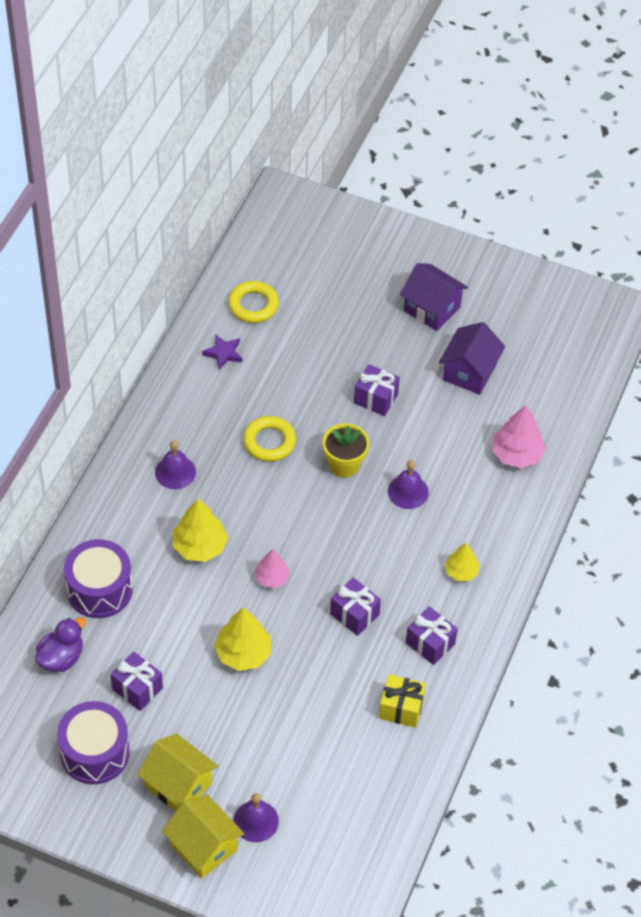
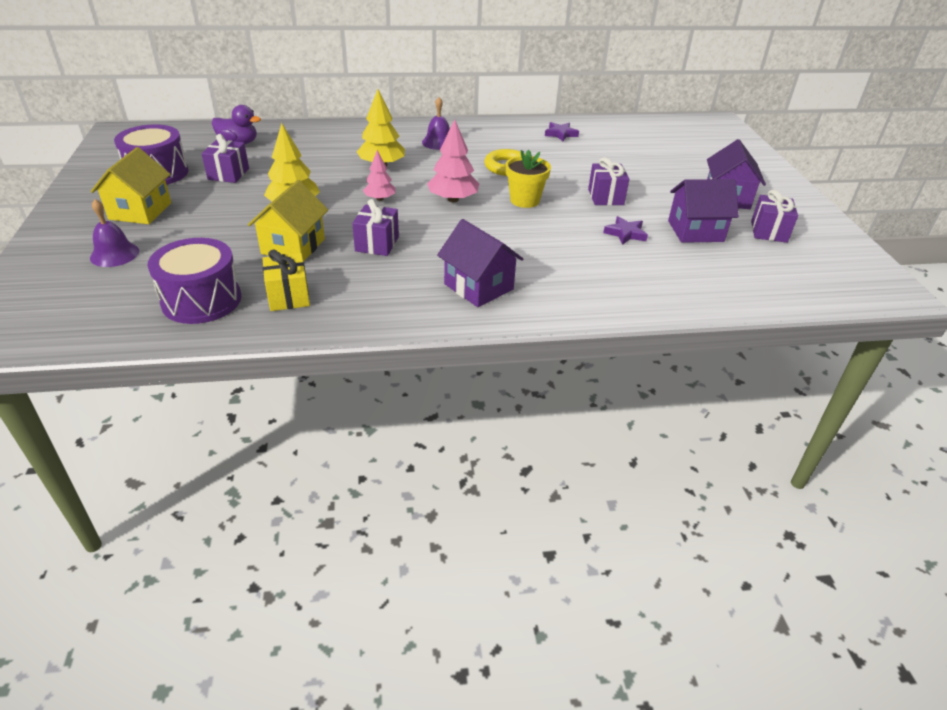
camera: 60 degrees right, 15 degrees down
purple drum [64,539,133,618] -> purple drum moved to [148,238,241,324]
yellow house [162,795,244,878] -> yellow house moved to [248,180,328,262]
yellow ring [228,281,279,323] -> none
purple bell [388,460,429,509] -> none
purple gift [406,606,458,665] -> purple gift moved to [751,189,798,243]
yellow tree [445,543,480,581] -> purple house [437,219,523,307]
pink tree [492,405,546,468] -> pink tree moved to [427,119,479,202]
none -> purple star [603,216,648,245]

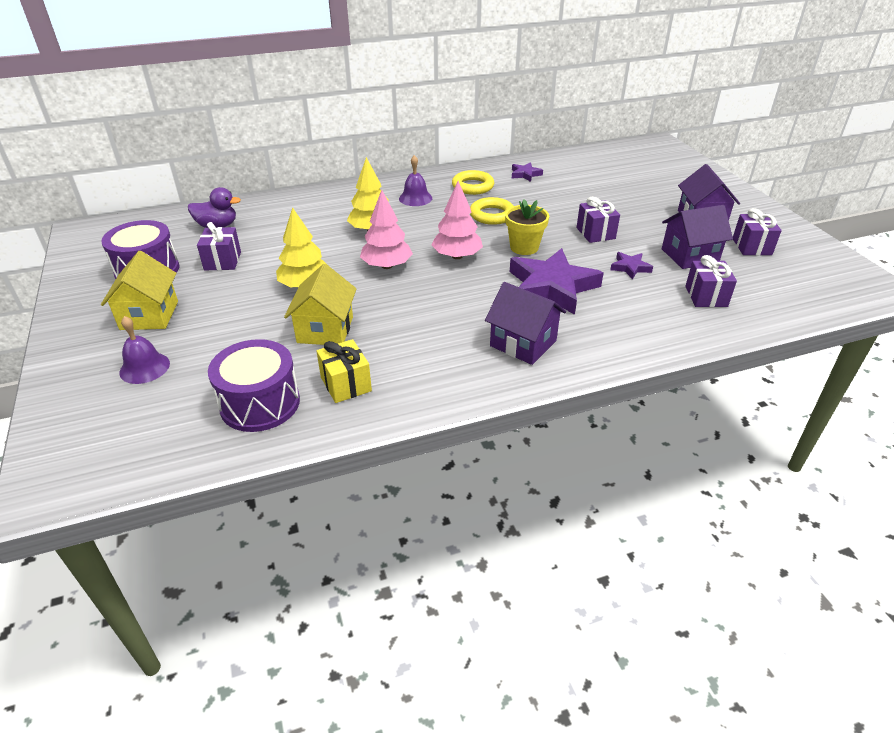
camera: 10 degrees left, 0 degrees up
purple gift [352,199,399,256] -> purple gift moved to [685,255,737,307]
pink tree [363,150,395,201] -> pink tree [360,190,413,269], size x1.60
none -> yellow ring [452,170,494,195]
none -> purple star [510,248,604,315]

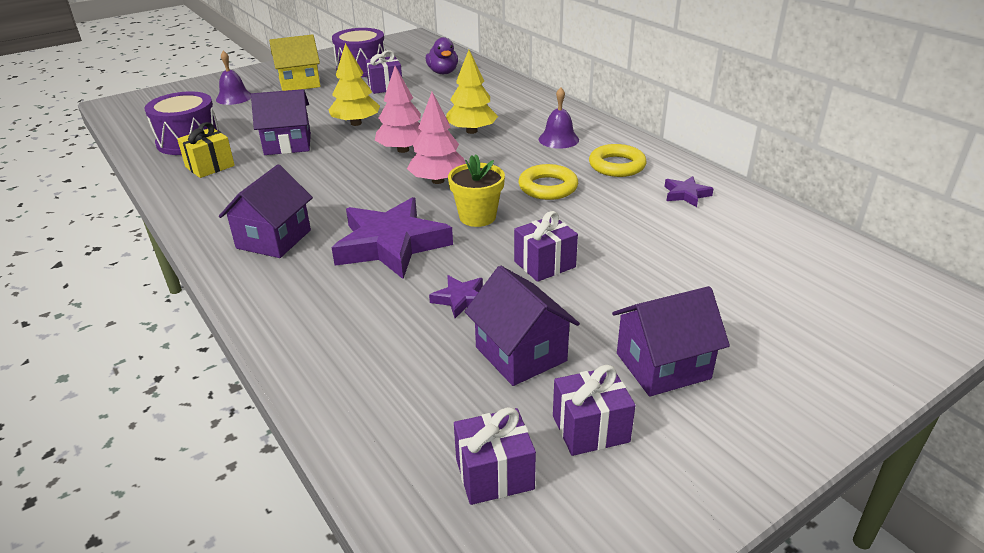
camera: 75 degrees right, 5 degrees down
yellow house [284,264,357,345] -> purple house [251,89,311,155]
purple gift [685,255,737,307] -> purple gift moved to [454,407,536,505]

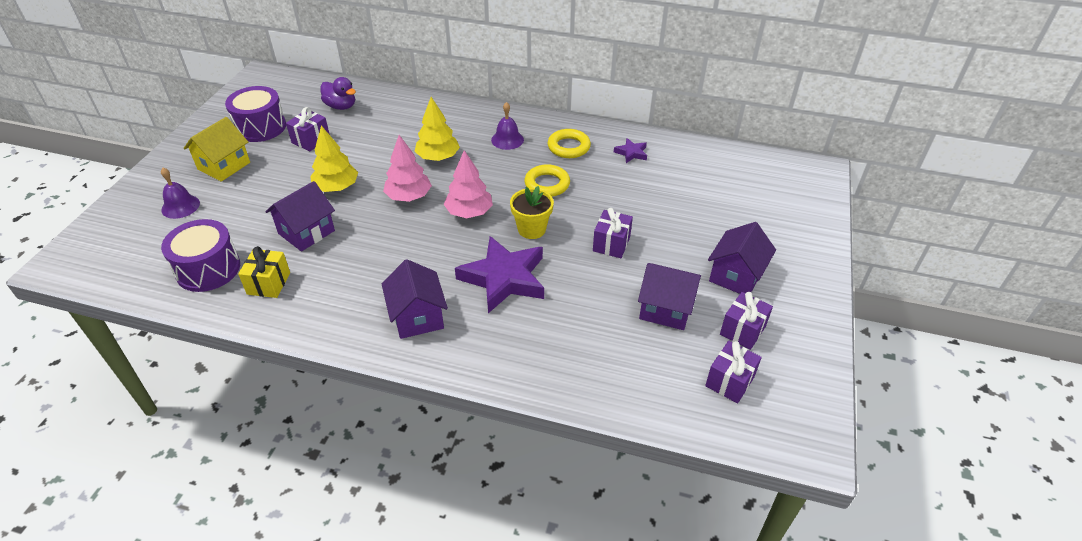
camera: 40 degrees left, 10 degrees up
purple star [429,275,483,318] -> none

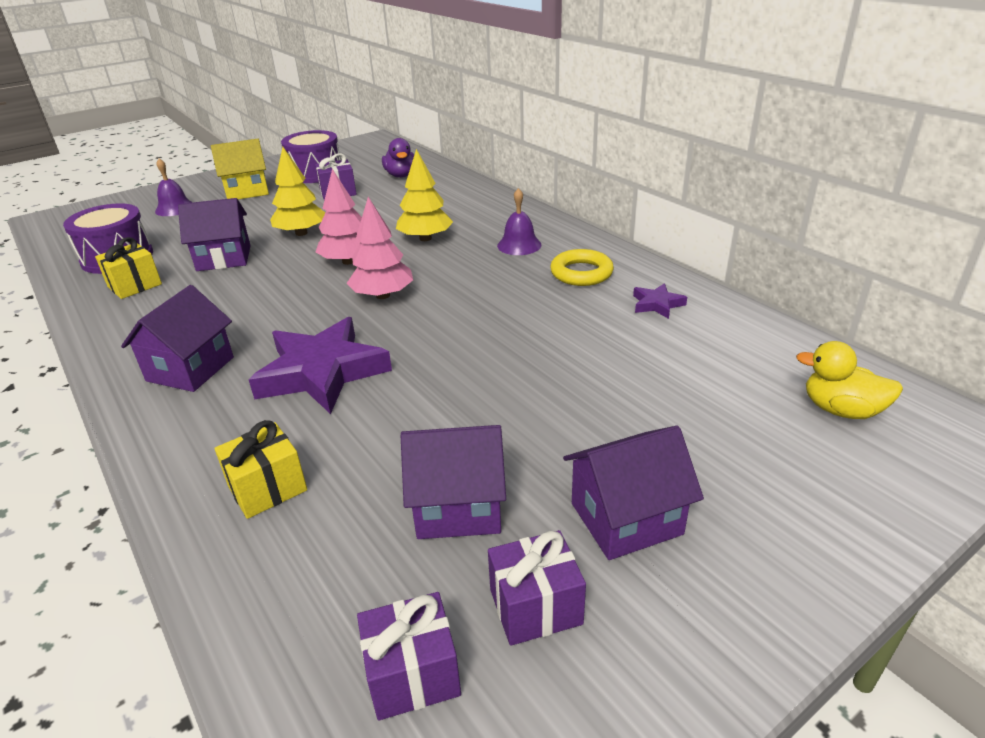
camera: 40 degrees right, 10 degrees down
yellow flower pot [510,186,554,239] -> none
yellow ring [524,164,570,197] -> none
purple gift [593,208,633,258] -> none
purple house [638,263,701,330] -> purple house turned 60 degrees counterclockwise [401,425,506,539]
none -> yellow gift [214,420,307,519]
none -> yellow duck [796,341,903,419]

